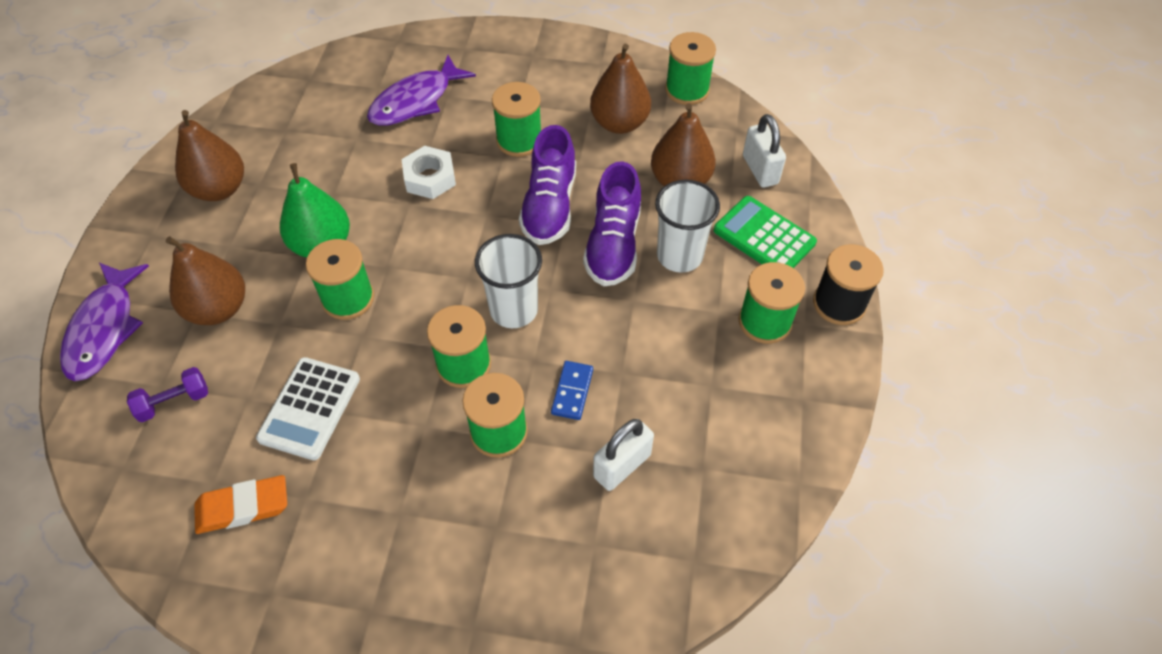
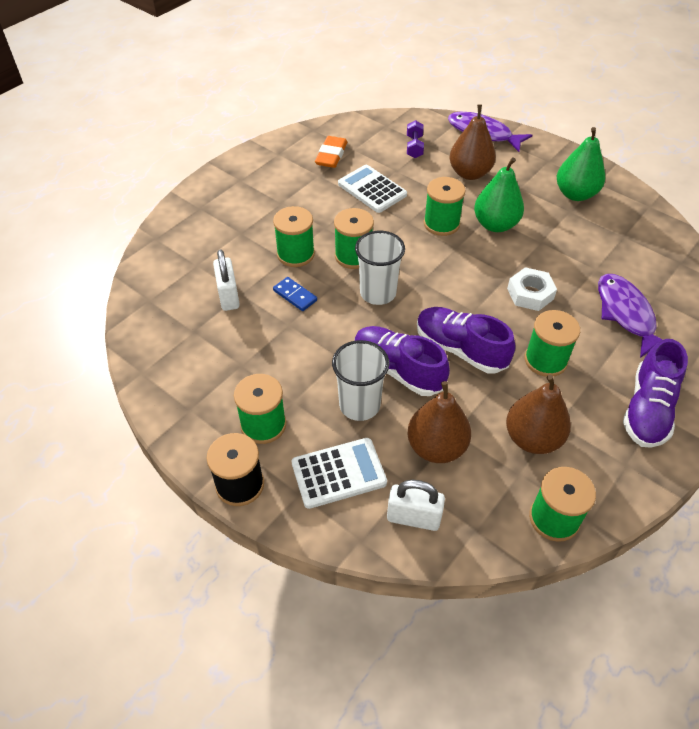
camera: 120 degrees right, 5 degrees down
brown pear [175,110,244,201] -> green pear [556,127,605,201]
green calculator [713,196,817,268] -> white calculator [292,438,387,509]
none -> purple shoe [623,339,688,448]

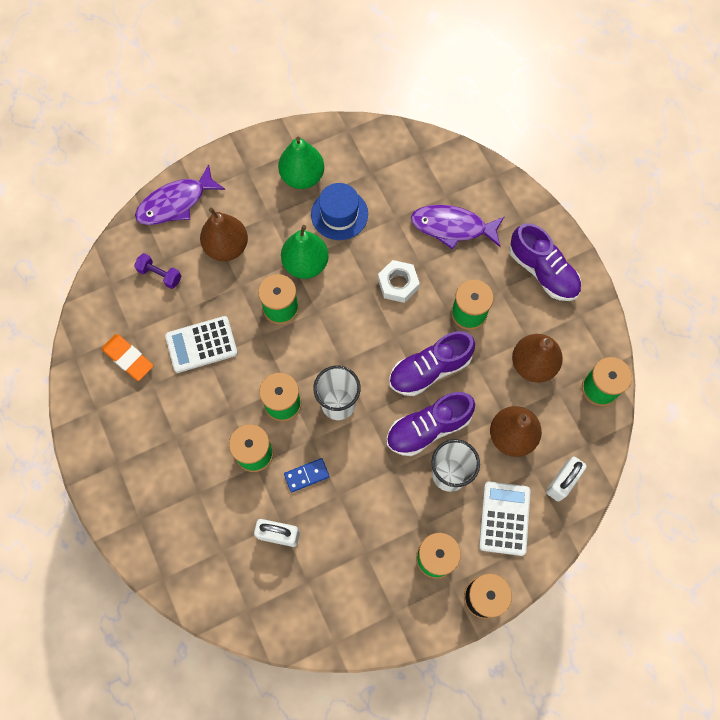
camera: 65 degrees left, 20 degrees up
none -> blue hat [311,183,368,240]

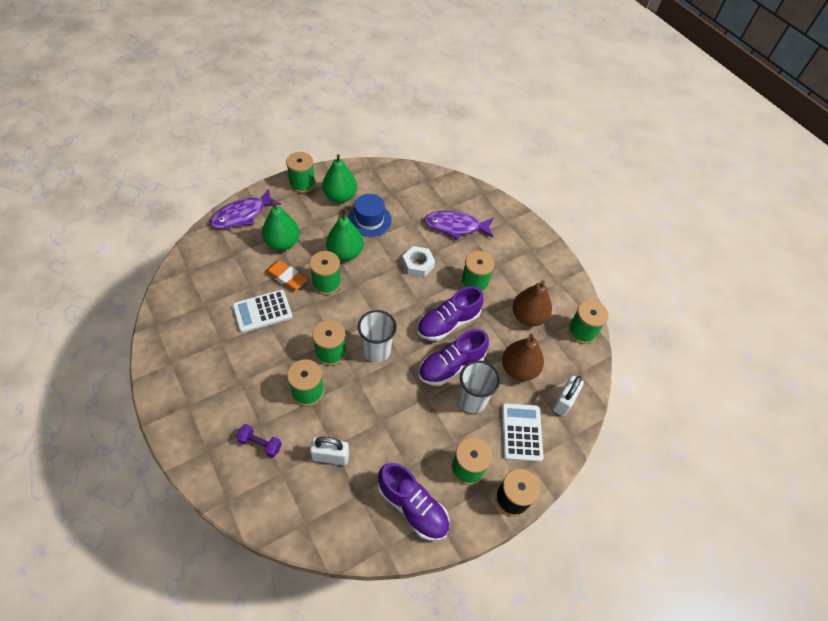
camera: 10 degrees left, 15 degrees down
orange eraser [101,334,153,381] -> orange eraser moved to [265,260,308,291]
purple dumbbell [134,253,181,289] -> purple dumbbell moved to [236,424,282,458]
brown pear [200,208,248,261] -> green pear [262,199,300,251]
blue domino [284,458,330,492] -> none
purple shoe [509,223,581,301] -> purple shoe moved to [378,463,450,541]
none -> green spool [286,152,316,193]

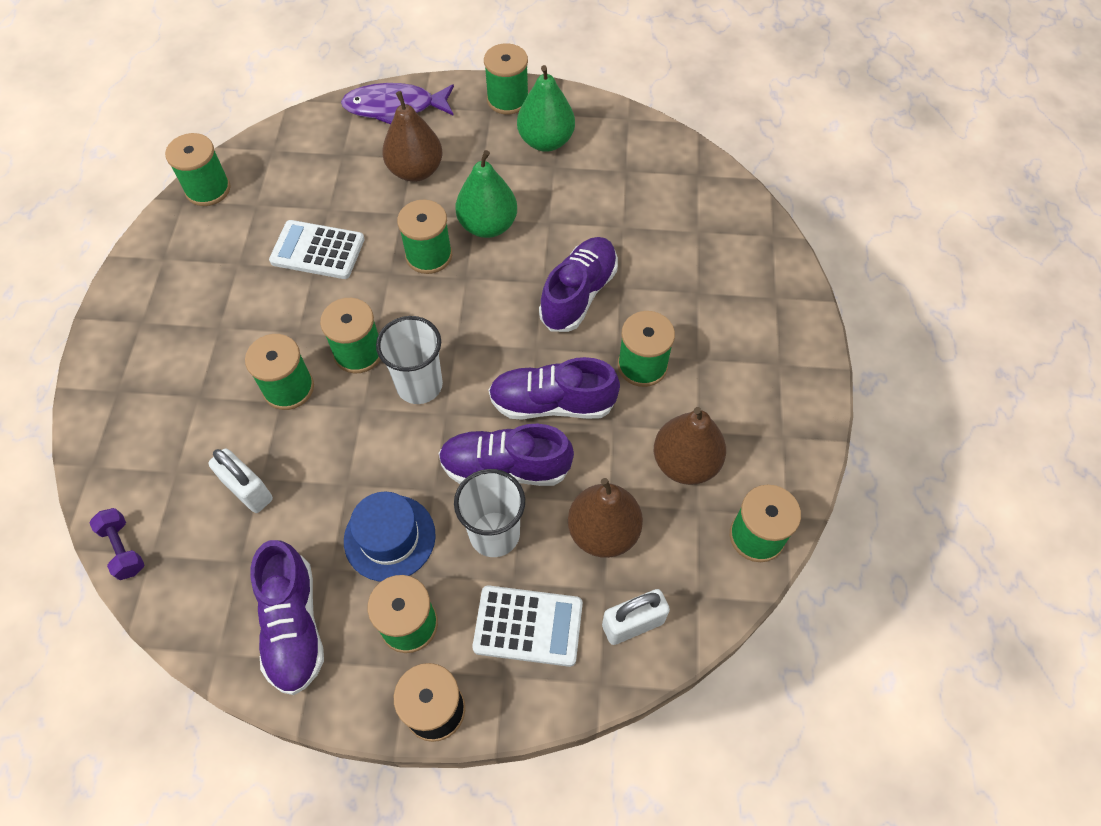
camera: 40 degrees right, 5 degrees up
purple dumbbell [236,424,282,458] -> purple dumbbell moved to [89,508,144,580]
green pear [262,199,300,251] -> brown pear [382,91,443,182]
orange eraser [265,260,308,291] -> none
blue hat [348,194,392,237] -> blue hat moved to [344,492,436,582]
white nut [402,246,435,277] -> purple shoe [539,237,618,332]
purple fish [424,211,493,240] -> none
white calculator [502,403,544,462] -> white calculator turned 60 degrees clockwise [472,585,583,667]
none -> green spool [165,133,231,206]

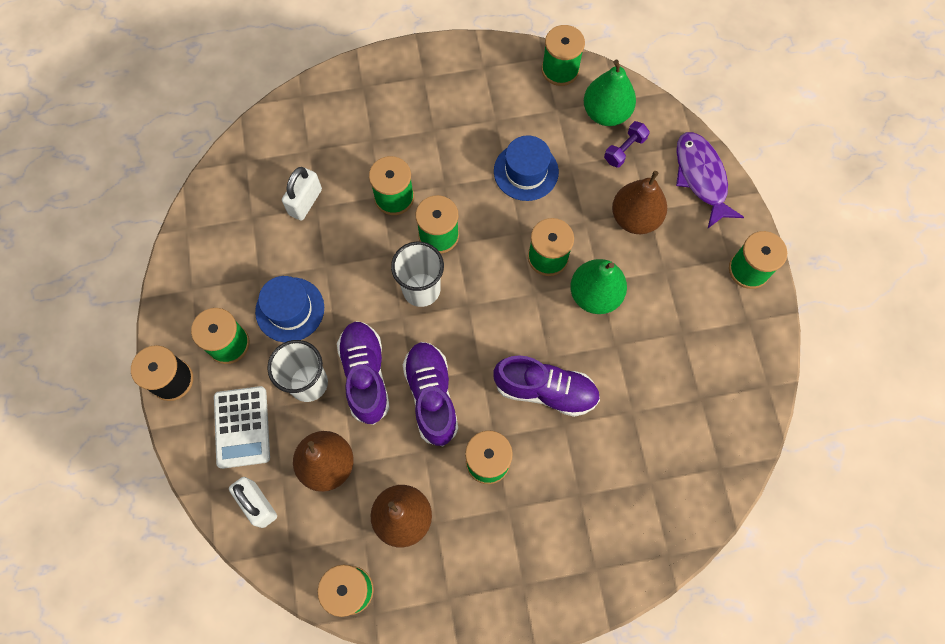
camera: 75 degrees right, 10 degrees up
purple dumbbell [89,508,144,580] -> purple dumbbell moved to [604,121,649,168]
purple shoe [250,540,324,695] -> none
white calculator [269,220,364,279] -> blue hat [494,135,559,201]
green pear [517,65,575,152] -> green pear moved to [584,60,636,126]

